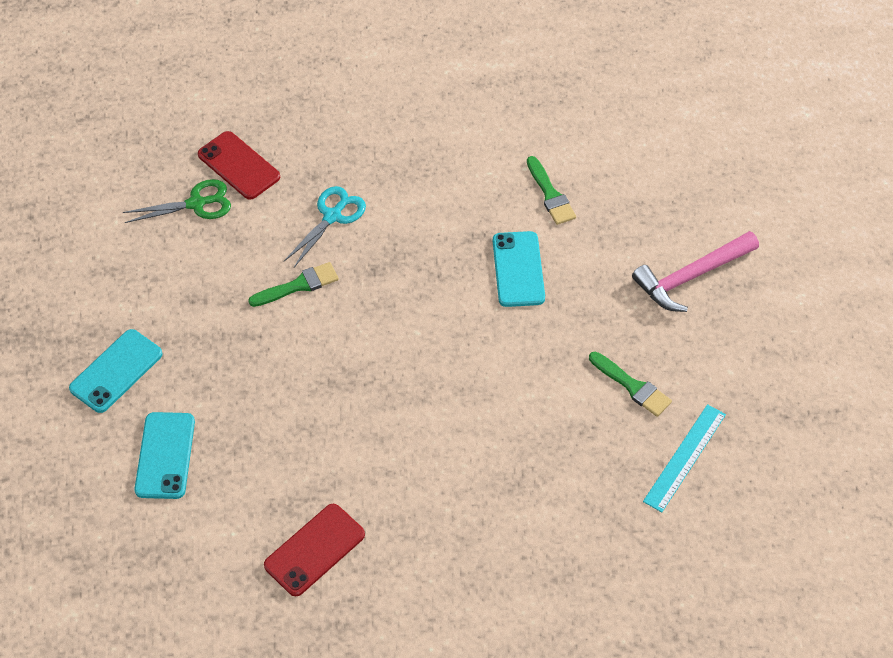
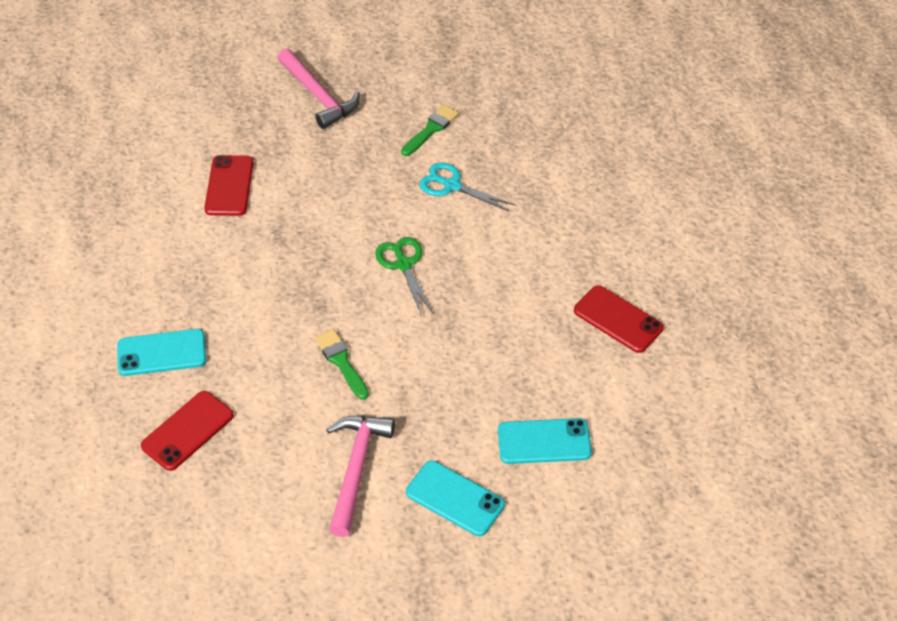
camera: 95 degrees left, 5 degrees down
green scissors [123,179,231,223] -> green scissors moved to [375,237,433,316]
turquoise scissors [284,186,366,267] -> turquoise scissors moved to [419,162,515,212]
turquoise phone [492,231,545,307] -> turquoise phone moved to [117,329,206,376]
green brush [527,156,576,225] -> red phone [204,155,254,216]
turquoise ruler [643,404,726,512] -> none
none -> pink hammer [326,416,395,537]

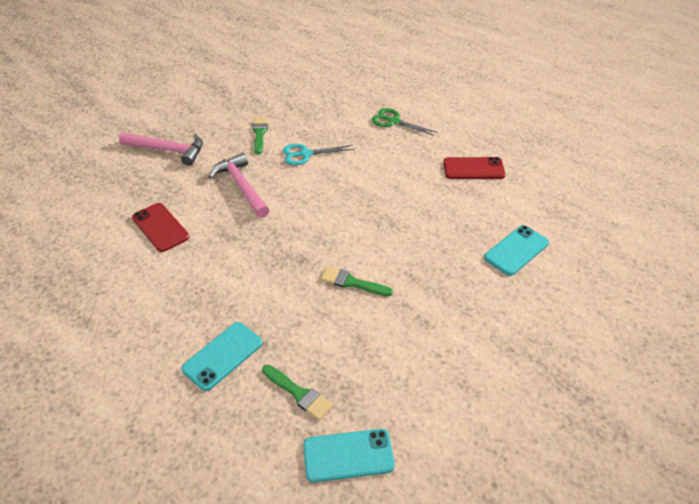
camera: 40 degrees left, 5 degrees down
red phone [141,391,234,471] -> green brush [262,365,333,420]
pink hammer [326,416,395,537] -> pink hammer moved to [209,153,269,218]
green scissors [375,237,433,316] -> green scissors moved to [372,108,438,136]
turquoise phone [406,460,505,536] -> turquoise phone moved to [304,429,395,482]

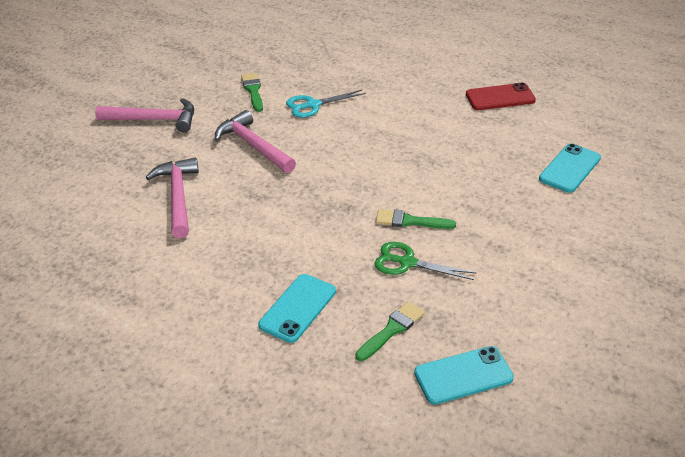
camera: 10 degrees left, 5 degrees down
red phone [132,203,189,252] -> pink hammer [146,157,199,238]
green brush [262,365,333,420] -> green brush turned 75 degrees counterclockwise [356,301,425,361]
green scissors [372,108,438,136] -> green scissors moved to [374,242,476,280]

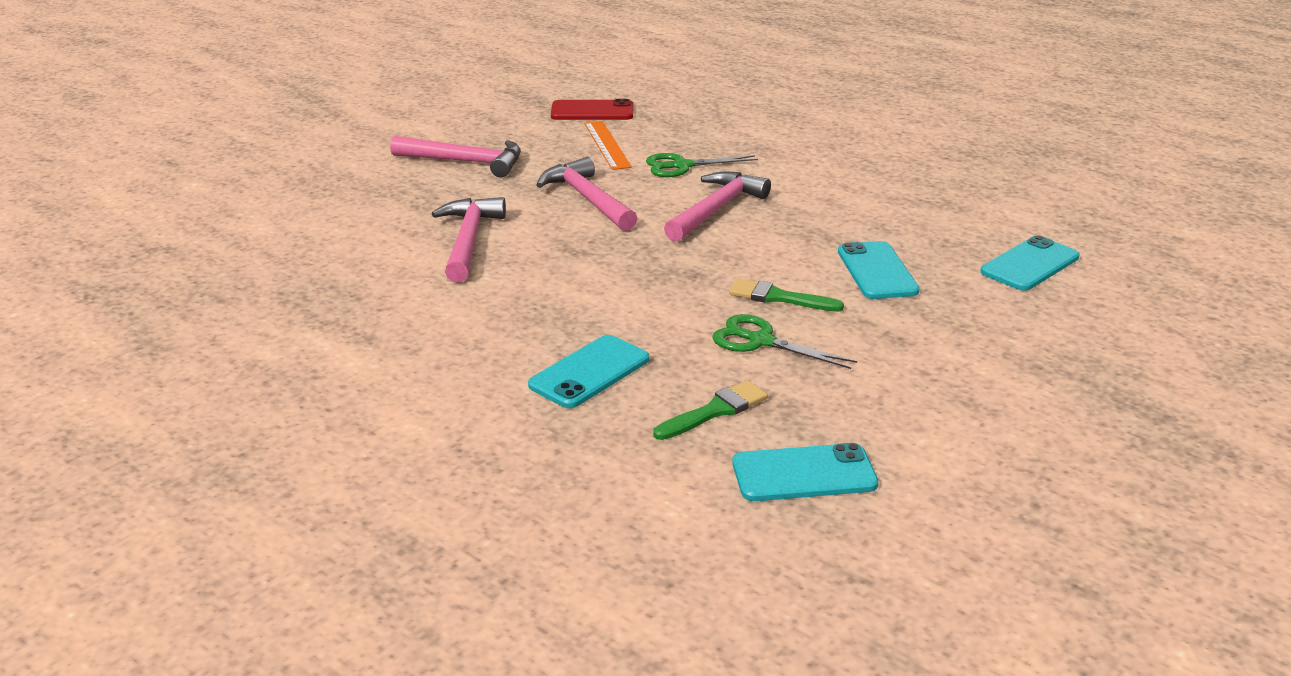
camera: 10 degrees right, 10 degrees down
green brush [241,73,263,112] -> orange ruler [584,121,632,170]
turquoise scissors [286,90,366,118] -> green scissors [646,153,758,177]
red phone [466,83,536,110] -> red phone moved to [551,99,633,120]
none -> pink hammer [664,172,771,242]
none -> turquoise phone [838,241,920,299]

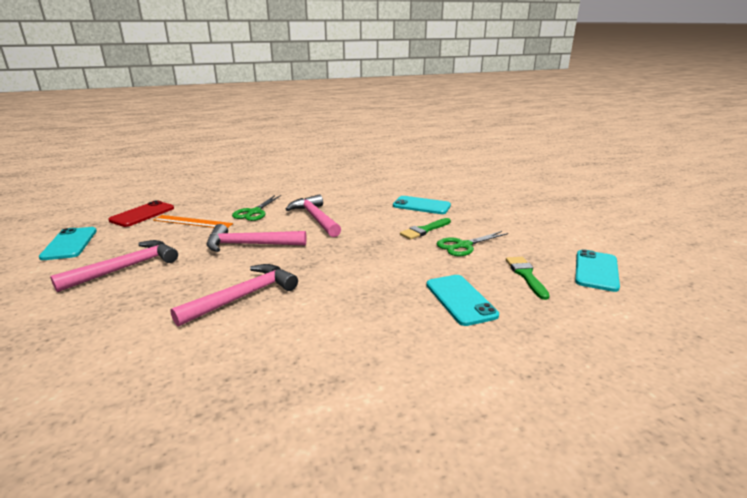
camera: 60 degrees left, 5 degrees down
pink hammer [432,197,506,282] -> pink hammer turned 105 degrees clockwise [170,264,298,326]
turquoise phone [980,235,1080,291] -> turquoise phone moved to [39,227,97,260]

